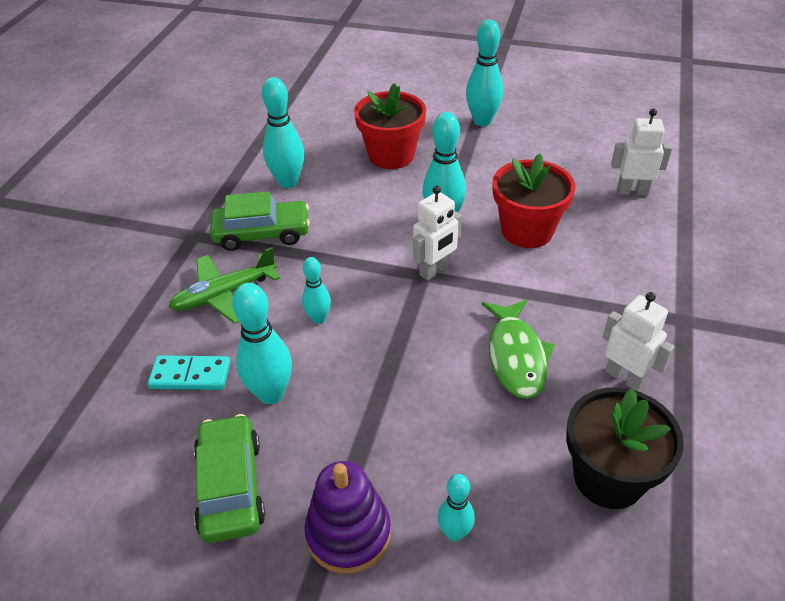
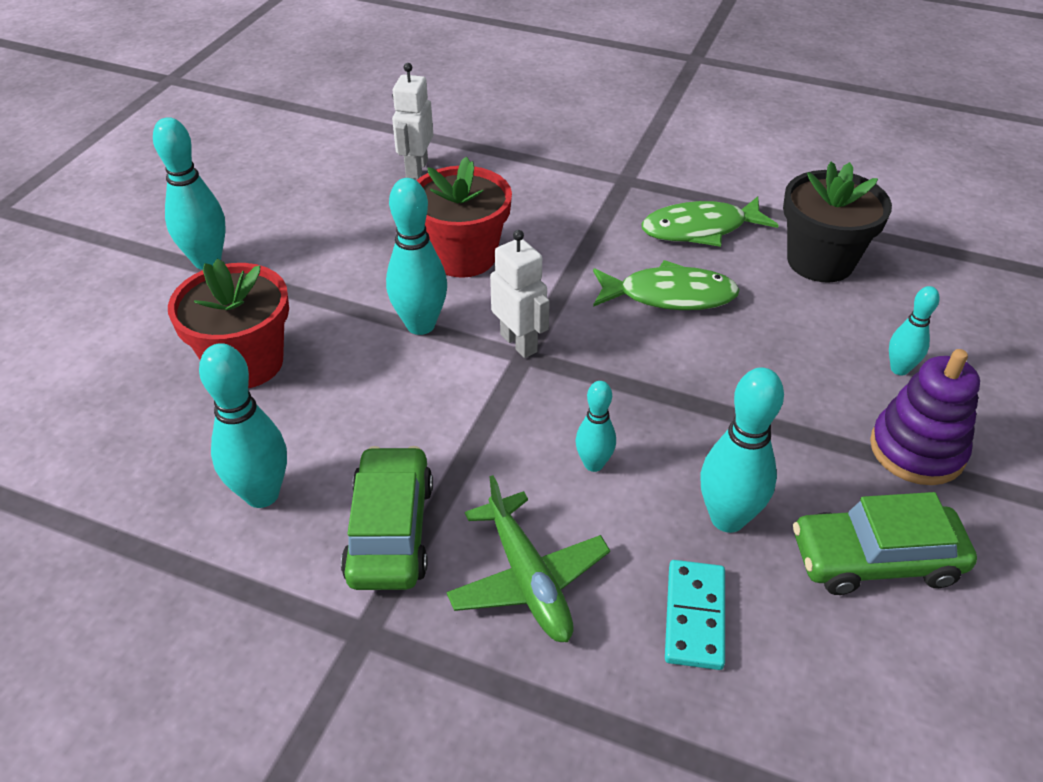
camera: 85 degrees left, 0 degrees up
white robot [603,292,675,391] -> green fish [641,196,779,247]

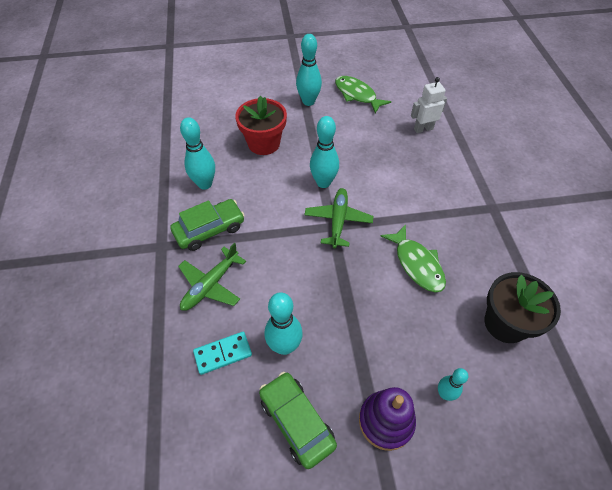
camera: 60 degrees right, 10 degrees up
red flower pot [416,157,512,278] -> none
white robot [490,230,550,358] -> green plane [304,188,373,248]
turquoise bowling pin [576,381,616,472] -> none
green fish [641,196,779,247] -> green fish moved to [335,76,391,113]

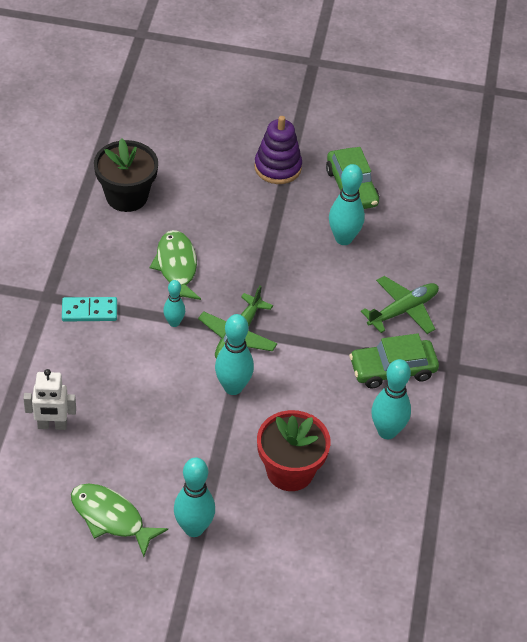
camera: 165 degrees left, 5 degrees down
turquoise domino [193,332,252,375] -> turquoise domino moved to [62,297,117,322]
green fish [335,76,391,113] -> green fish turned 150 degrees clockwise [71,484,168,557]
turquoise bowling pin [438,368,468,401] -> turquoise bowling pin moved to [163,280,185,327]

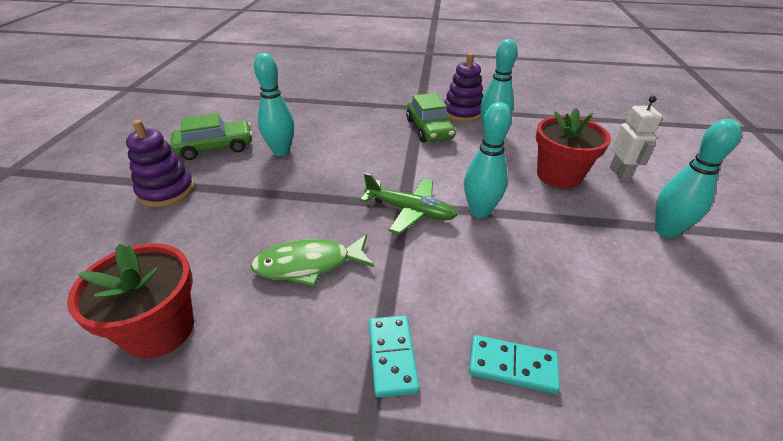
camera: 90 degrees left, 10 degrees down
white robot [23,369,76,430] -> white robot moved to [610,96,662,181]
green fish [71,484,168,557] -> none
black flower pot [94,138,158,212] -> red flower pot [67,243,194,359]
turquoise bowling pin [163,280,185,327] -> none
green plane [361,276,439,334] -> none
none -> purple stacking toy [444,53,483,122]
none -> turquoise domino [469,335,560,394]

